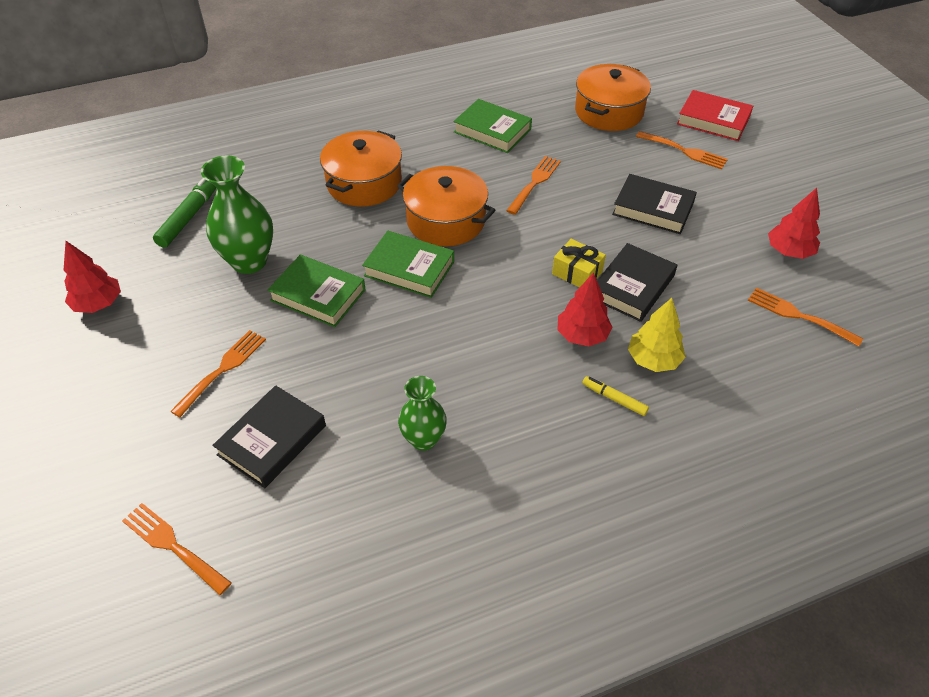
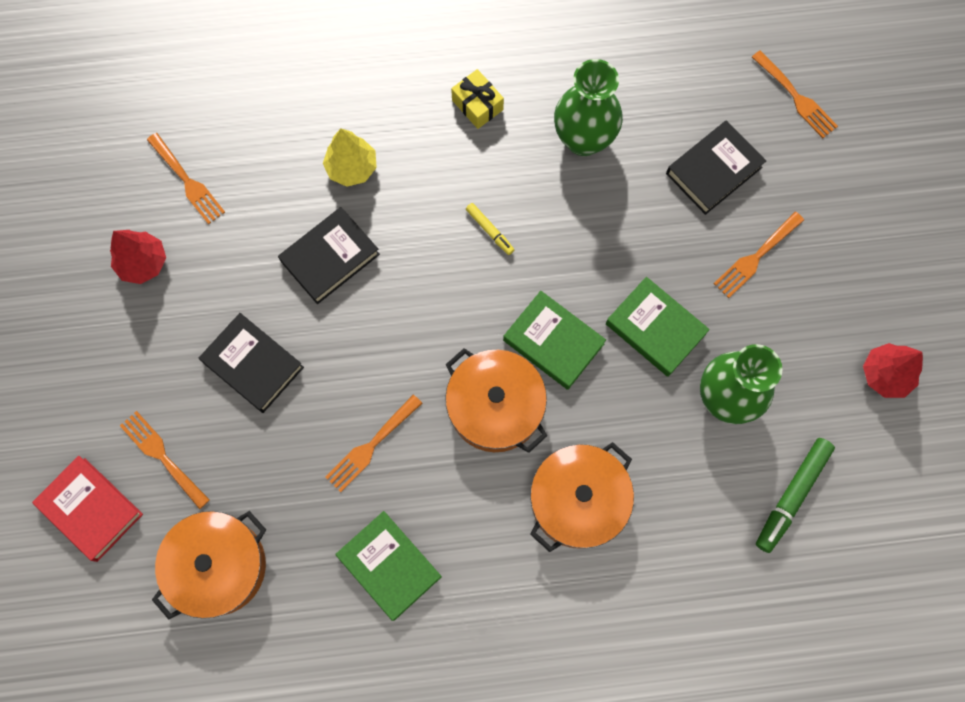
camera: 165 degrees left, 25 degrees up
green vase [398,376,447,451] -> green vase [554,59,623,156], size x1.60
yellow gift [552,239,606,287] -> yellow gift moved to [451,69,504,129]
red tree [557,272,613,347] -> none
yellow marker [583,376,649,416] -> yellow marker moved to [466,203,514,255]

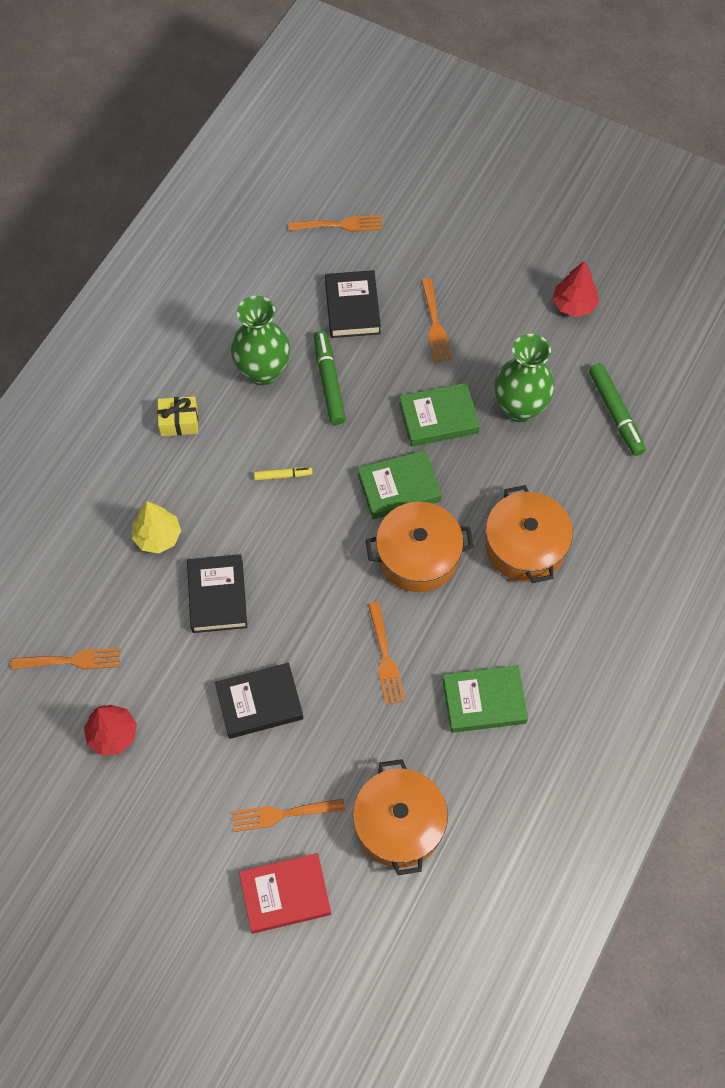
camera: 55 degrees left, 10 degrees down
none -> green marker [314,331,346,425]

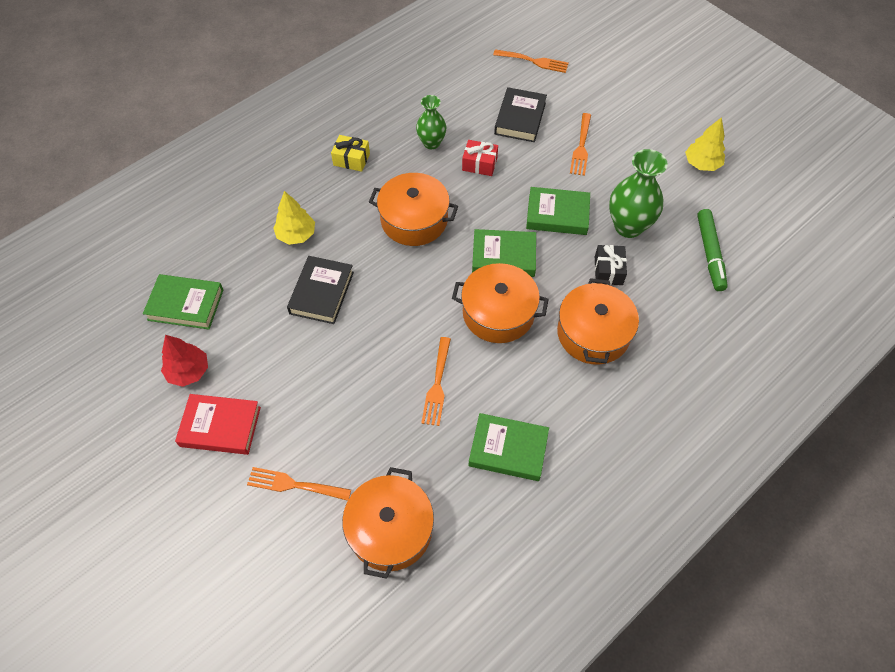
camera: 20 degrees right, 5 degrees down
orange fork [11,648,120,670] -> green book [143,274,223,329]
black book [215,663,303,739] -> none
green vase [231,296,290,385] -> green vase [416,95,447,149], size x0.63
red book [239,853,331,934] -> red book moved to [175,394,261,455]
yellow marker [254,467,313,480] -> orange pot [369,173,458,246]
green marker [314,331,346,425] -> red gift [462,140,498,176]
red tree [553,261,599,317] -> yellow tree [685,117,725,171]
none -> black gift [595,245,627,285]

